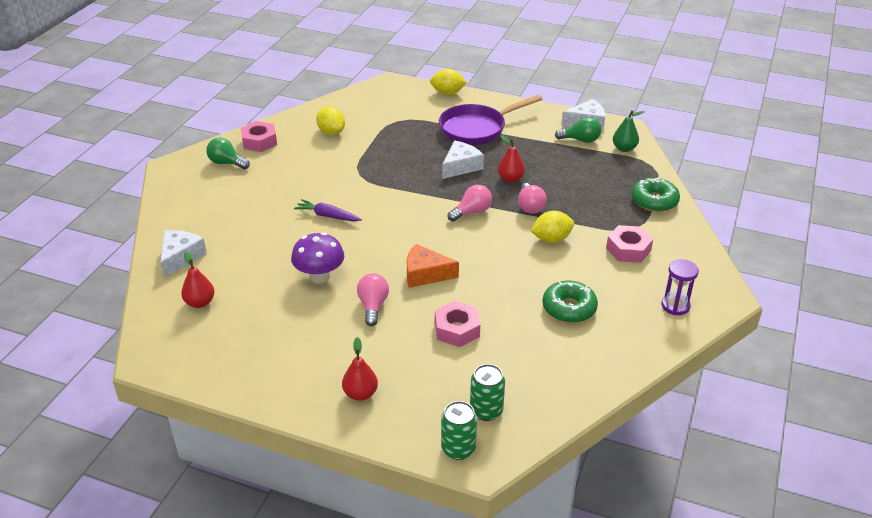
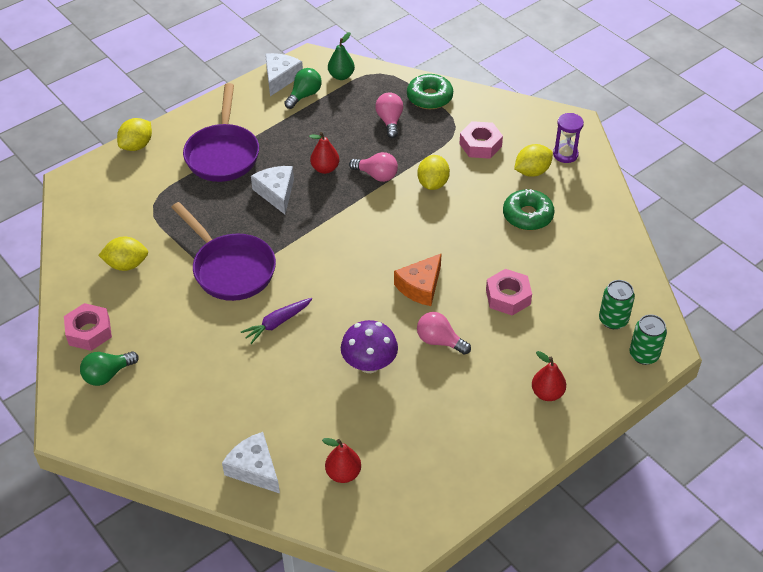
camera: 60 degrees left, 10 degrees up
pink light bulb [448,185,492,222] -> pink light bulb moved to [375,92,403,138]
none -> purple pan [171,202,276,301]
none -> yellow lemon [514,144,553,177]

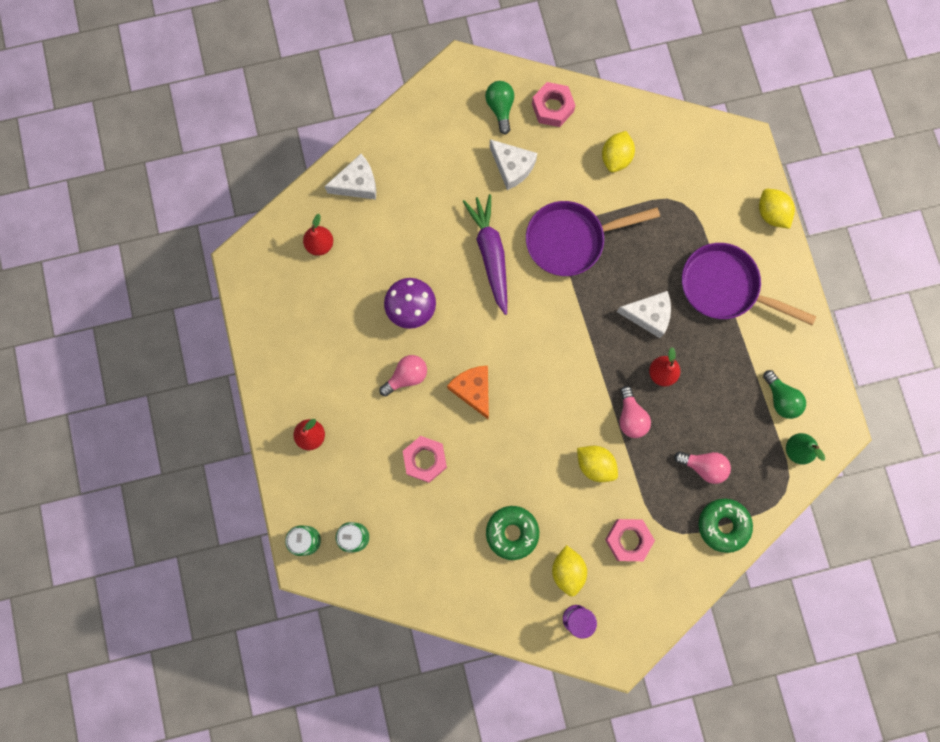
camera: 115 degrees right, 30 degrees up
purple carrot [241,298,312,344] -> purple carrot [462,194,507,315], size x1.67
white cheese [265,53,303,96] -> white cheese moved to [490,139,537,190]
pink light bulb [349,152,398,182] -> pink light bulb turned 60 degrees counterclockwise [620,386,651,438]

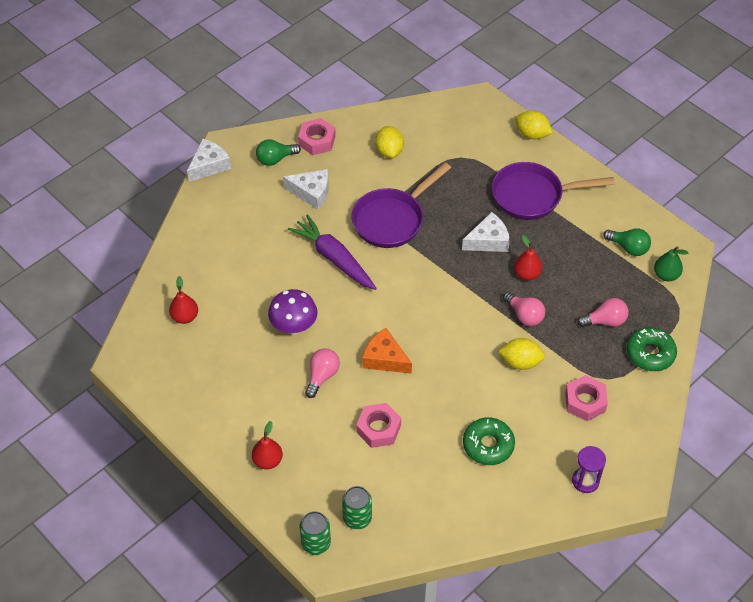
camera: 30 degrees left, 25 degrees down
white cheese [324,154,376,200] -> white cheese moved to [187,138,231,182]
green light bulb [485,81,514,135] -> green light bulb turned 75 degrees counterclockwise [256,139,301,166]
yellow lemon [552,545,587,597] -> none

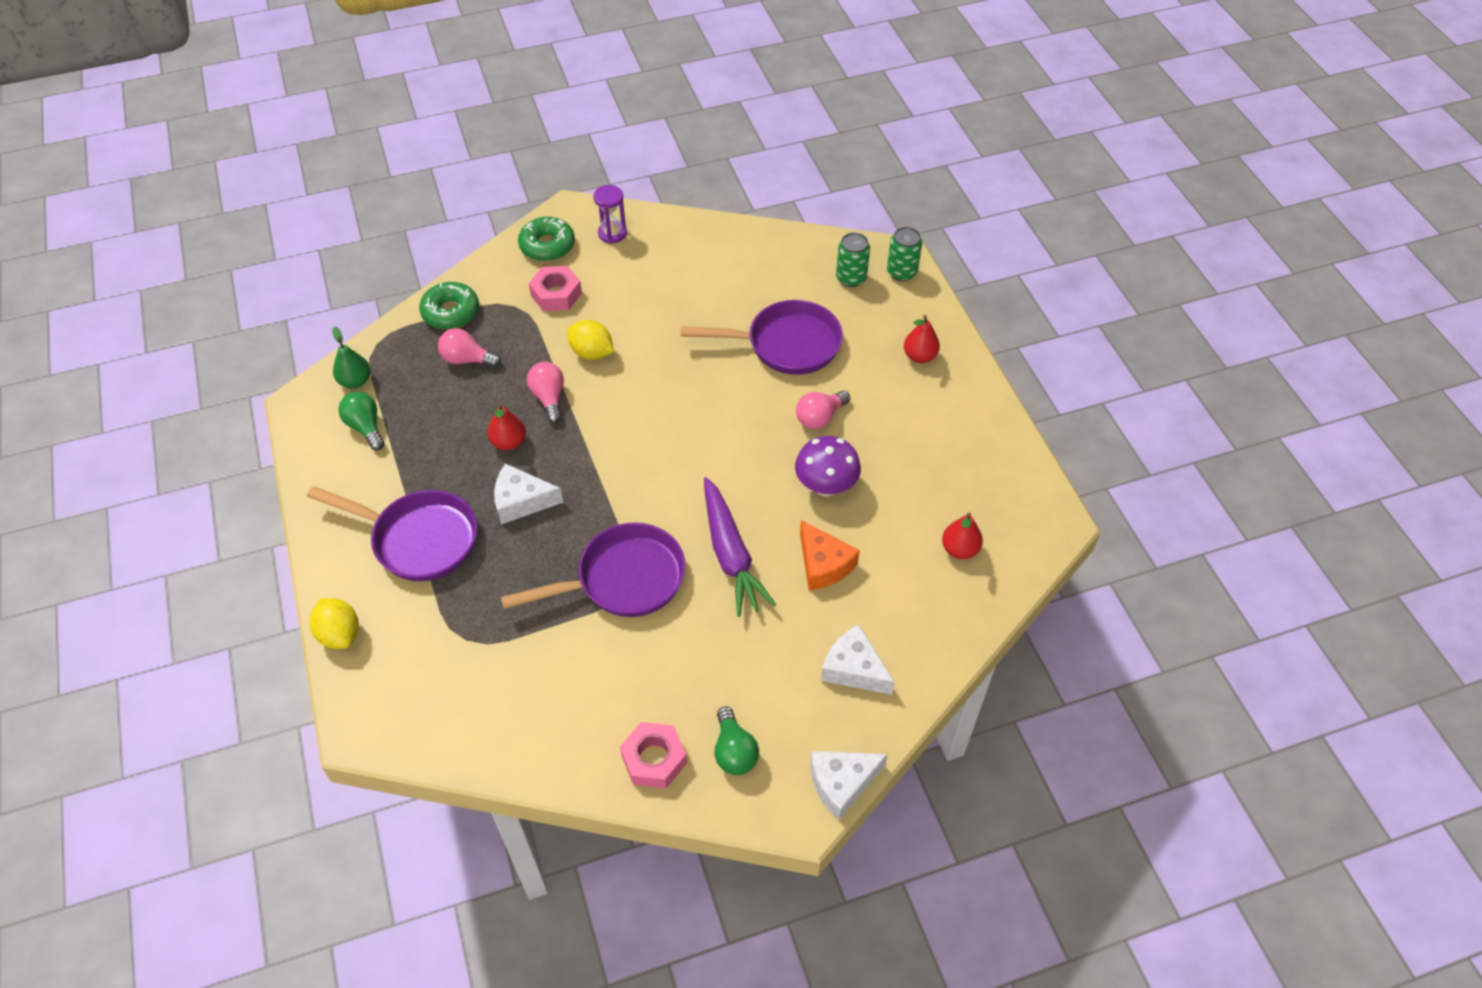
camera: 155 degrees left, 0 degrees up
green light bulb [256,139,301,166] -> green light bulb turned 75 degrees clockwise [715,706,759,775]
white cheese [283,169,329,210] -> white cheese moved to [821,625,895,695]
pink nut [356,403,401,448] -> purple pan [681,300,843,375]
orange cheese [362,328,412,374] -> orange cheese moved to [800,520,860,591]
yellow lemon [375,126,404,158] -> none
green donut [463,417,515,465] -> green donut moved to [518,217,575,261]

